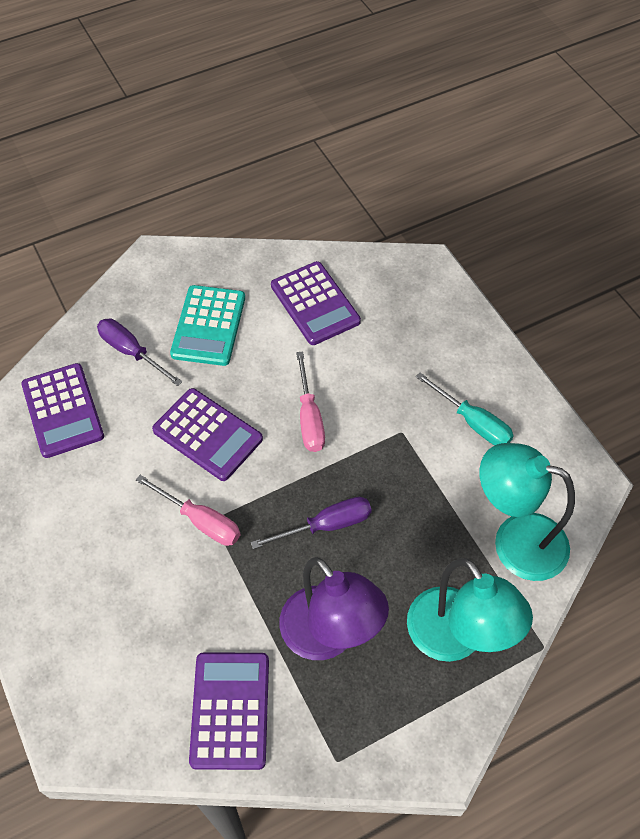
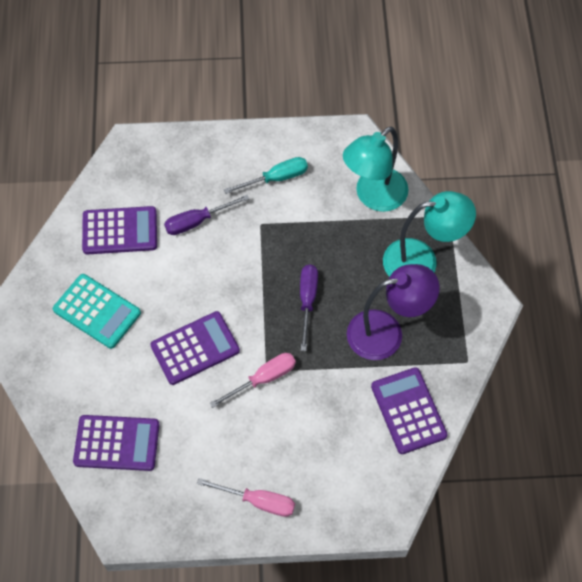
camera: 65 degrees left, 5 degrees up
purple screwdriver [97,318,182,386] -> purple screwdriver moved to [164,195,249,235]
purple calculator [189,653,269,770] -> purple calculator turned 45 degrees clockwise [371,367,448,454]
pink screwdriver [296,351,325,452] -> pink screwdriver moved to [197,478,295,517]

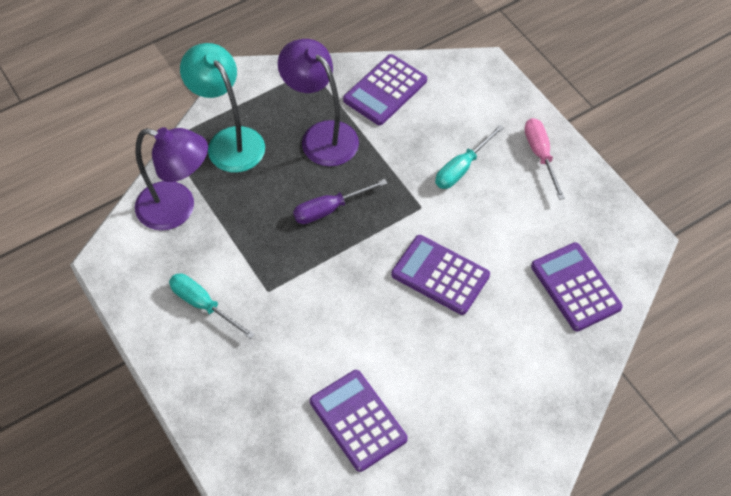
camera: 120 degrees left, 5 degrees down
turquoise calculator [53,274,141,349] -> none
purple screwdriver [164,195,249,235] -> none
pink screwdriver [209,353,296,408] -> none
turquoise lamp [343,127,409,212] -> purple lamp [135,127,208,231]
none -> turquoise screwdriver [435,124,504,189]

